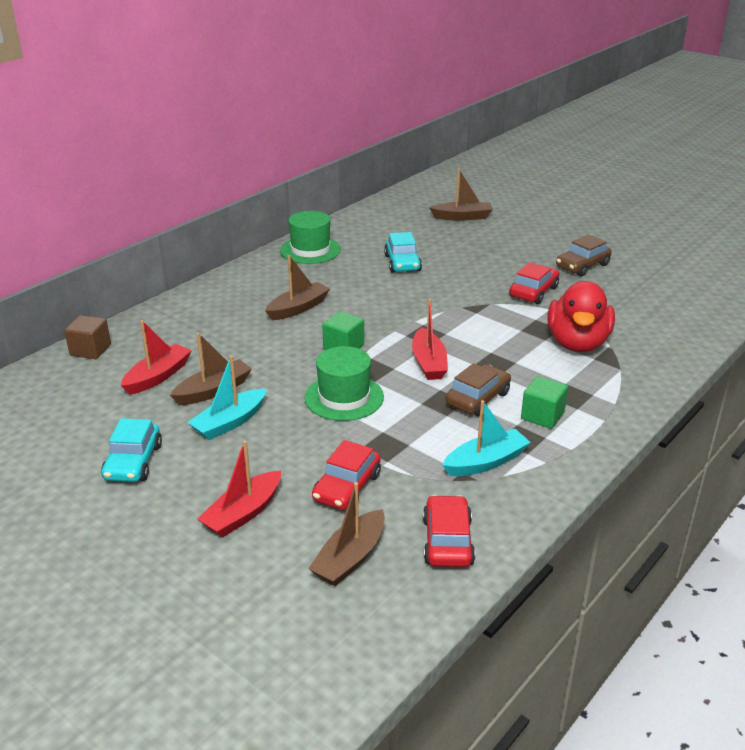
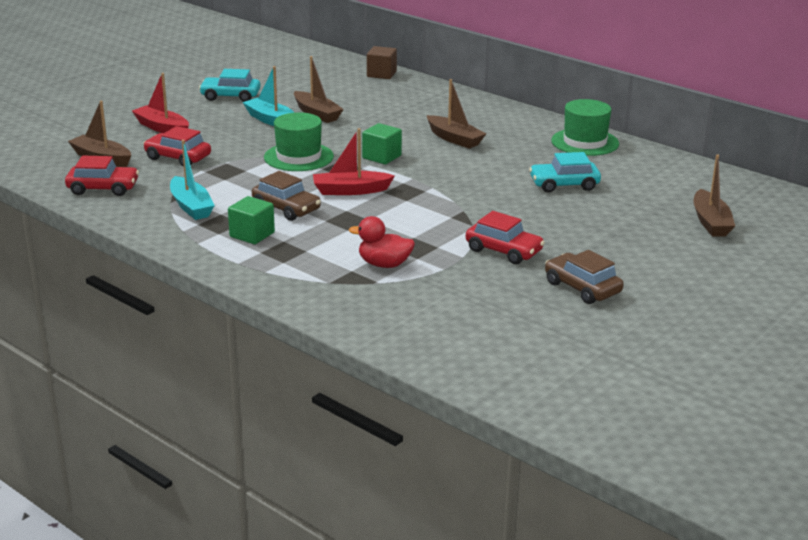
camera: 90 degrees right, 5 degrees down
red boat [121,320,192,395] -> none
red duck [548,281,615,352] -> red duck [349,216,415,268], size x0.57

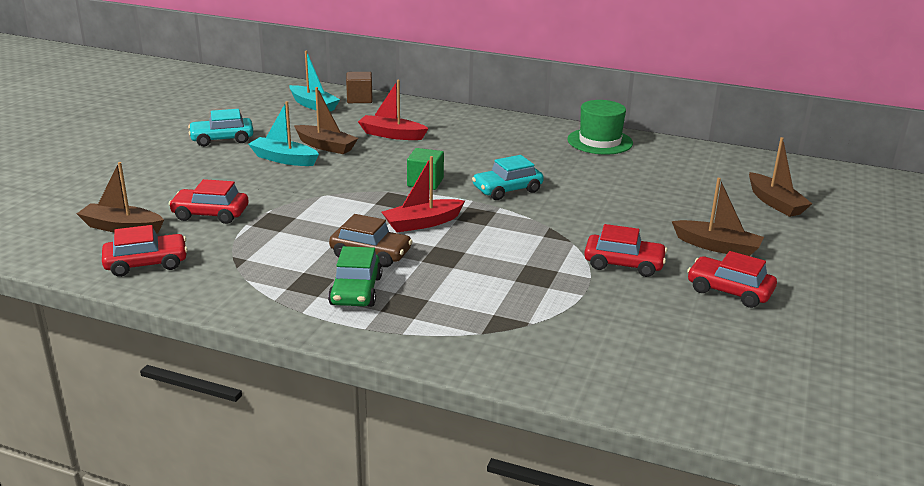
camera: 20 degrees left, 0 degrees up
red boat [132,73,189,133] -> red boat moved to [358,80,429,140]
turquoise boat [170,140,215,220] -> turquoise boat moved to [289,51,340,111]
green cube [228,196,275,244] -> green car [328,246,382,307]
green hat [264,112,334,171] -> none
red duck [349,216,415,268] -> none
brown boat [427,79,486,149] -> brown boat moved to [672,178,764,256]
turquoise car [529,152,601,193] -> turquoise car moved to [472,155,544,200]
brown car [545,250,624,304] -> red car [687,251,777,308]

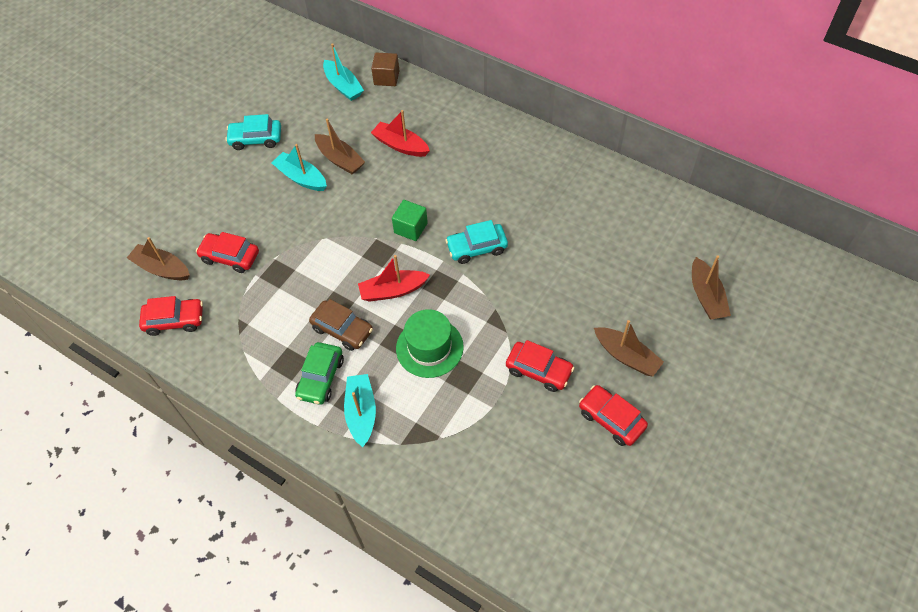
camera: 15 degrees right, 30 degrees up
green hat [567,100,633,154] -> green hat moved to [396,309,464,378]
none -> turquoise boat [344,374,376,447]

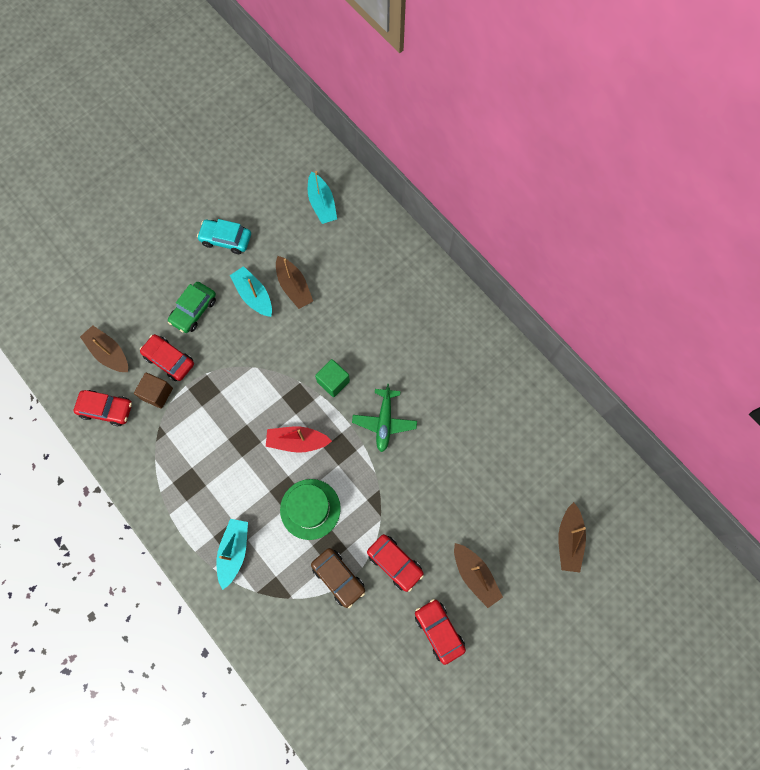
camera: 15 degrees right, 15 degrees up
green car [295,342,344,405] -> green car moved to [168,282,216,333]
brown car [309,299,373,351] -> brown car moved to [311,548,365,608]
brown cube [371,52,399,86] -> brown cube moved to [134,373,173,409]
red boat [371,110,430,157] -> none
turquoise car [445,220,508,264] -> green plane [352,384,417,452]

